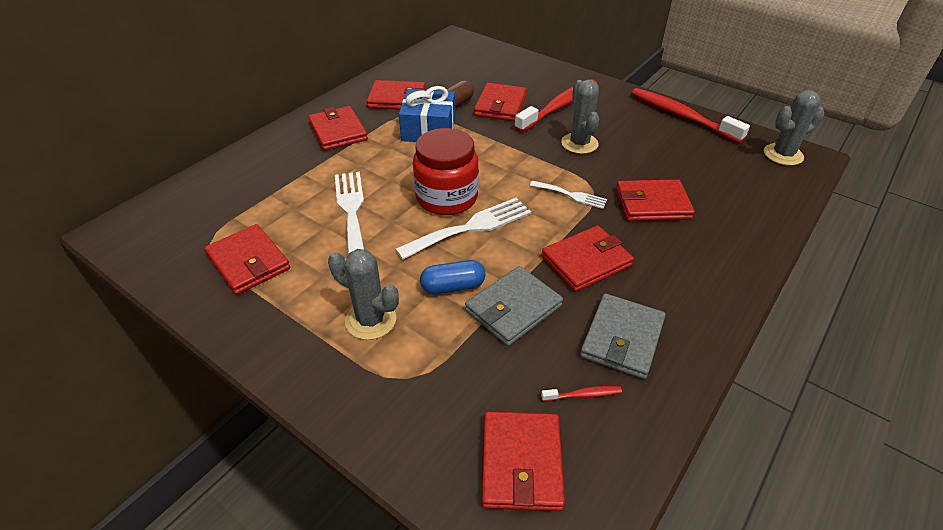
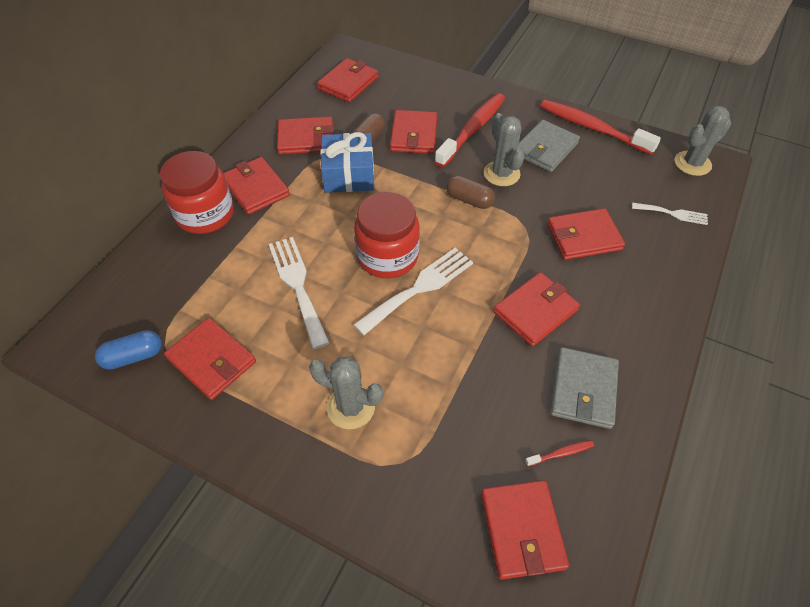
camera: 10 degrees left, 10 degrees up
blue capsule [420,260,486,294] -> blue capsule moved to [95,330,162,370]
grey wallet [465,266,563,346] -> grey wallet moved to [518,120,580,172]
white fork [530,181,607,209] -> white fork moved to [632,203,708,225]
none -> red jar [160,151,234,234]
none -> red wallet [317,58,378,102]
none -> brown capsule [446,175,495,209]

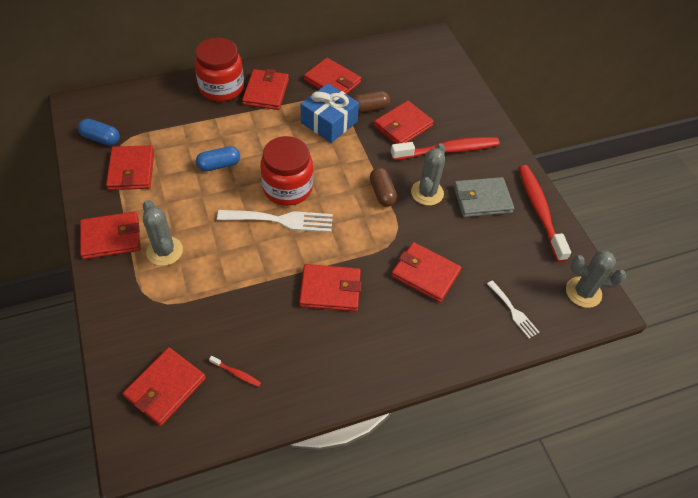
camera: 40 degrees right, 0 degrees up
white fork [269,237,329,349] -> blue capsule [196,146,240,171]
red wallet [317,58,378,102] -> red wallet moved to [80,212,140,259]
grey wallet [550,347,619,429] -> none

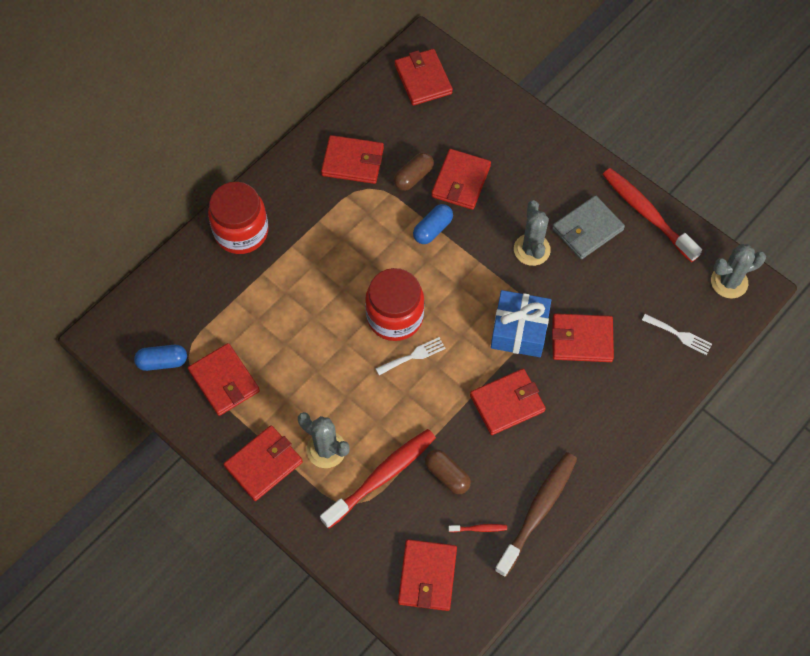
camera: 25 degrees left, 10 degrees up
blue capsule [196,146,240,171] -> blue capsule moved to [413,204,453,244]
white fork [217,210,333,232] -> white fork [375,337,446,375], size x0.57
red wallet [242,69,289,110] -> red wallet moved to [395,49,453,106]
blue gift [301,83,359,143] -> blue gift moved to [491,290,551,357]
brown capsule [370,168,397,207] -> brown capsule moved to [425,449,471,494]
red toothbrush [391,137,500,160] -> red toothbrush moved to [320,429,436,529]
none -> brown toothbrush [495,452,577,577]

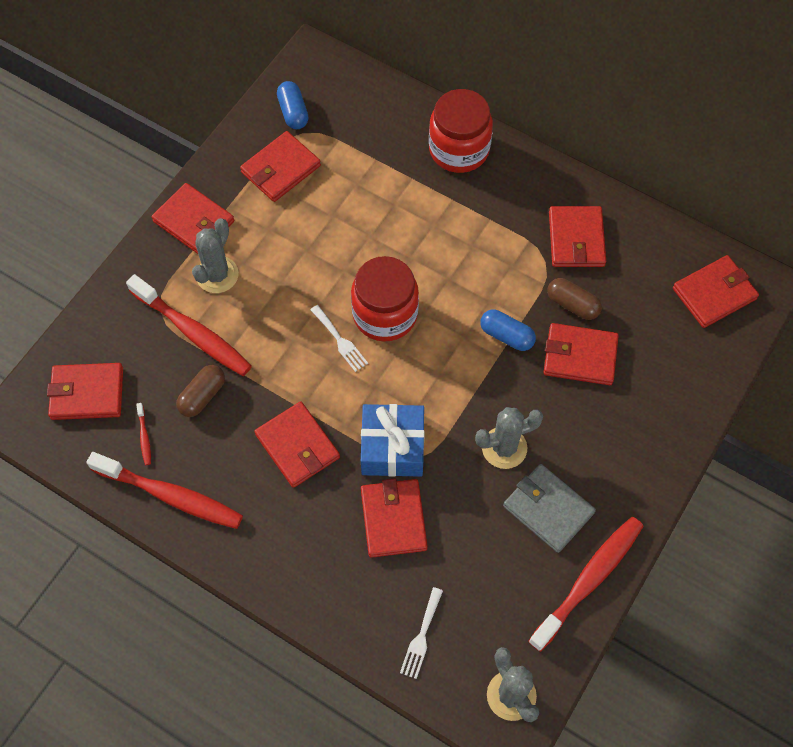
camera: 80 degrees right, 0 degrees up
brown toothbrush [495,452,577,577] -> red toothbrush [86,452,243,529]

